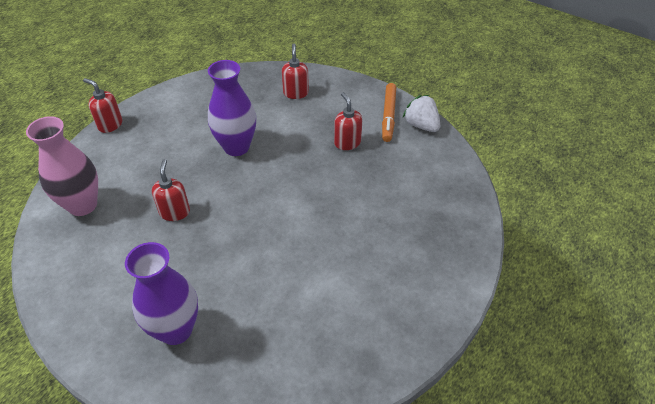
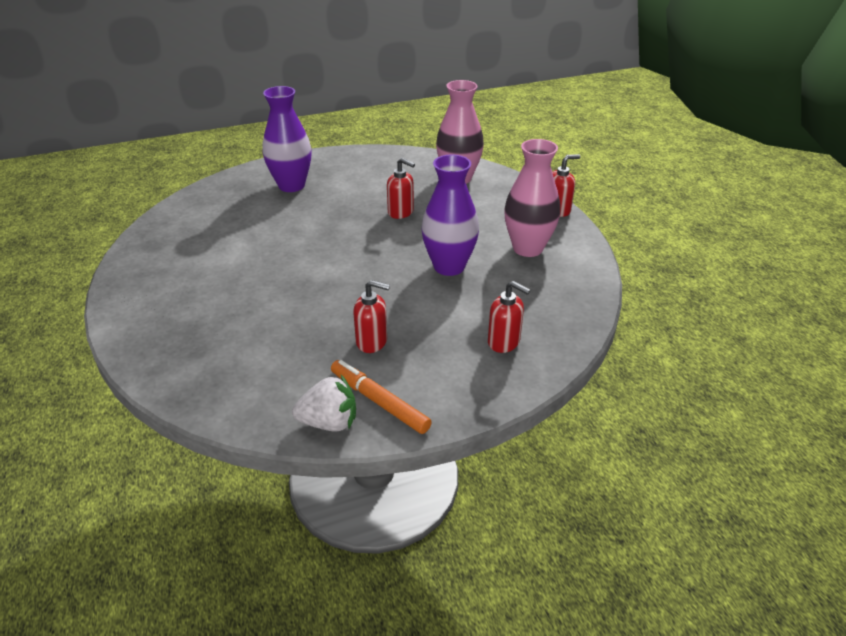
camera: 125 degrees right, 10 degrees down
none -> pink vase [504,139,560,257]

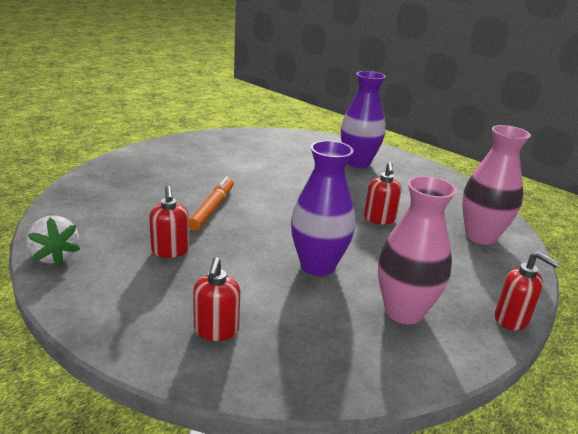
camera: 60 degrees right, 10 degrees down
orange marker [331,360,432,434] -> orange marker moved to [189,176,234,231]

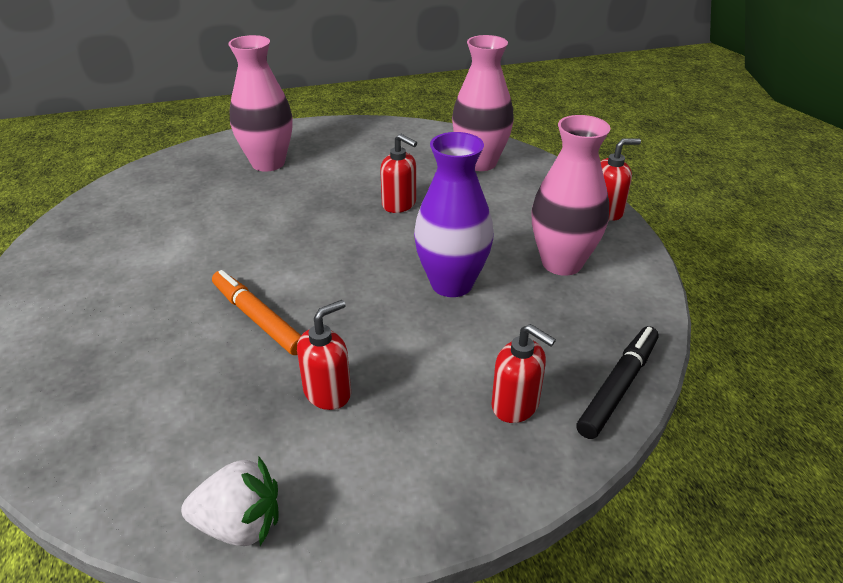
camera: 55 degrees left, 10 degrees up
red soap dispenser [149,186,189,258] -> red soap dispenser turned 60 degrees counterclockwise [297,300,351,410]
purple vase [341,71,386,168] -> pink vase [228,35,292,172]
none -> black marker [576,326,659,439]

